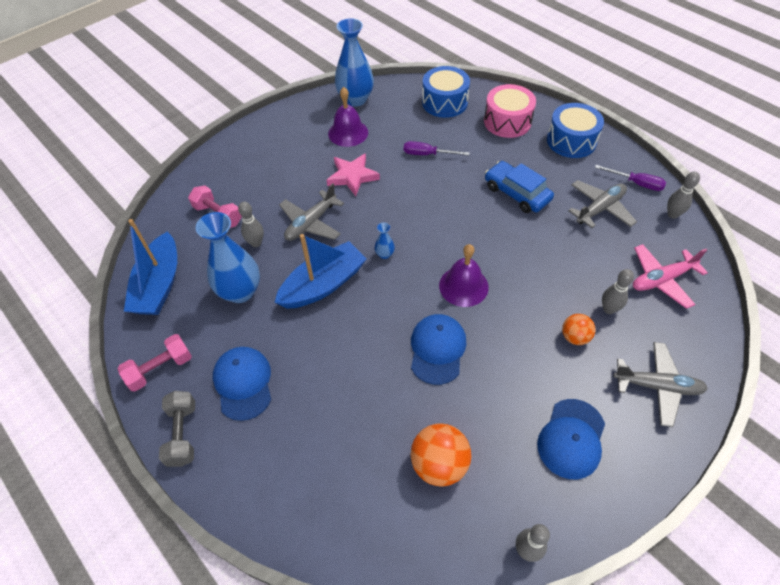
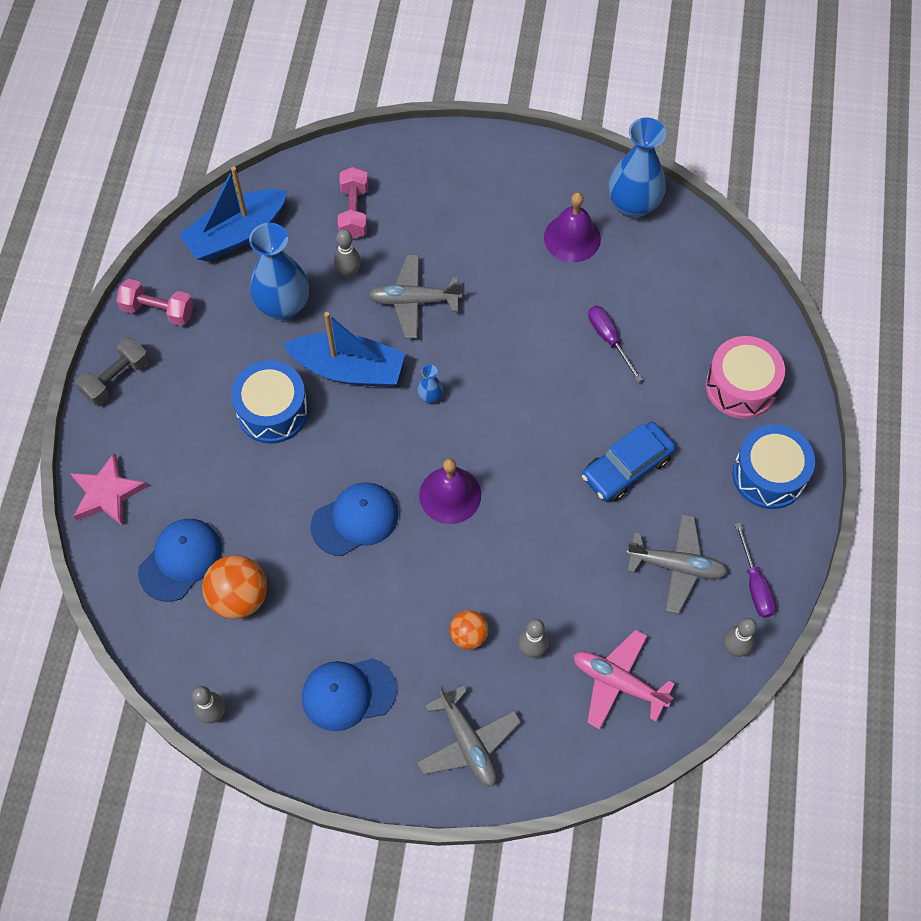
camera: 50 degrees right, 10 degrees up
blue cap [213,347,271,421] -> blue cap moved to [138,519,222,602]
pink star [326,153,380,196] -> pink star moved to [70,453,147,526]
blue drum [422,66,470,118] -> blue drum moved to [231,360,309,444]
blue car [485,161,554,213] -> blue car turned 135 degrees counterclockwise [582,422,676,502]

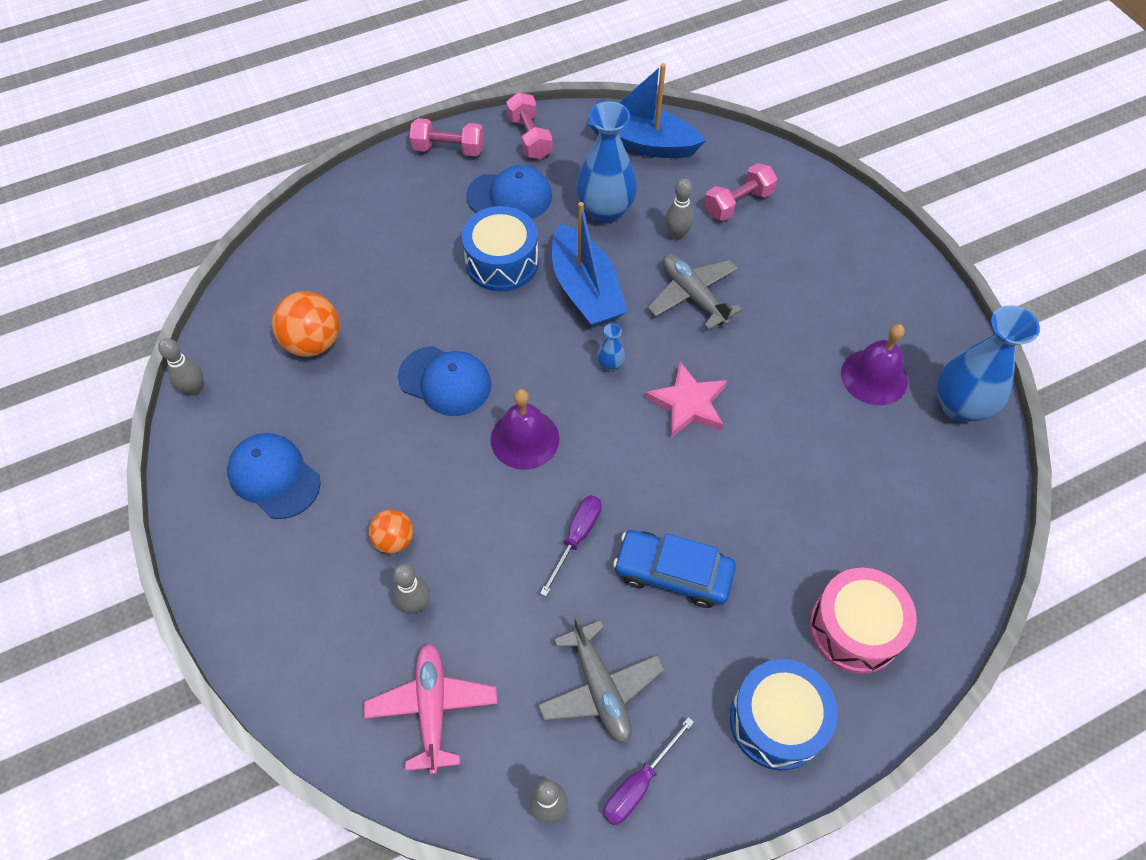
camera: 55 degrees right, 5 degrees down
pink star [70,453,147,526] -> pink star moved to [645,362,727,438]
grey dumbbell [75,337,149,405] -> pink dumbbell [410,118,484,156]
blue cap [138,519,222,602] -> blue cap moved to [466,165,552,219]
grey plane [417,685,521,787] -> none
purple screwdriver [588,306,643,382] -> purple screwdriver moved to [540,495,602,596]

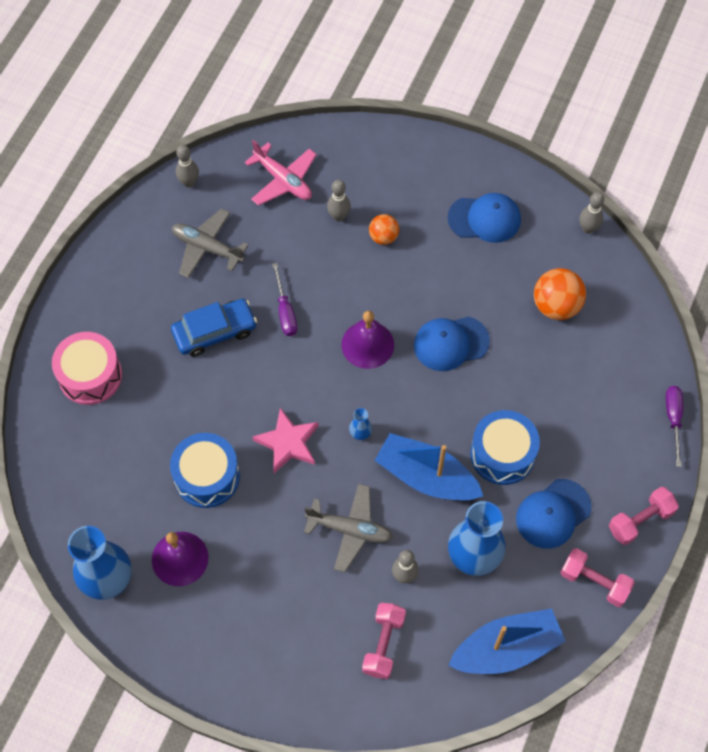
camera: 140 degrees right, 5 degrees up
purple screwdriver [603,717,694,825] -> purple screwdriver moved to [666,386,683,467]
blue drum [730,659,838,770] -> blue drum moved to [170,433,240,508]

